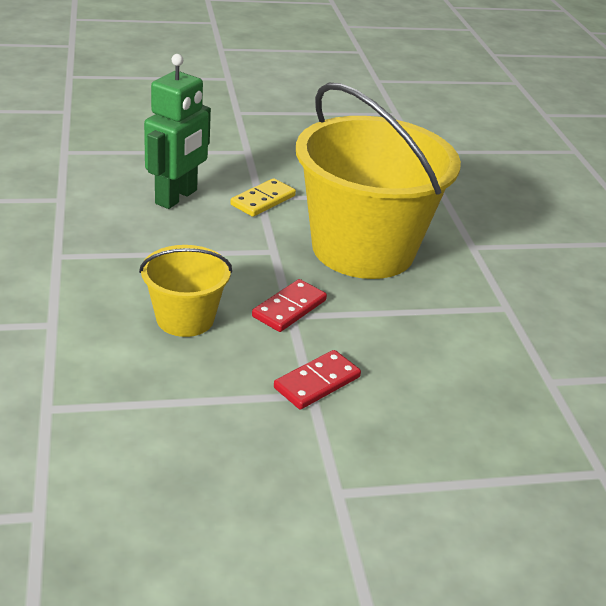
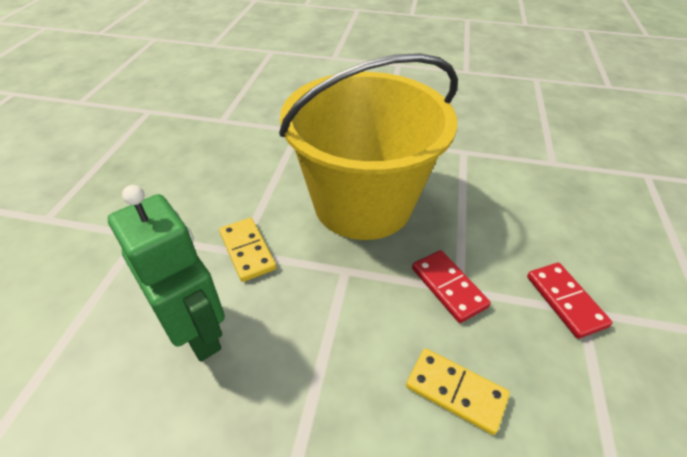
camera: 65 degrees left, 10 degrees up
yellow bucket [139,245,232,337] -> yellow domino [406,348,510,435]

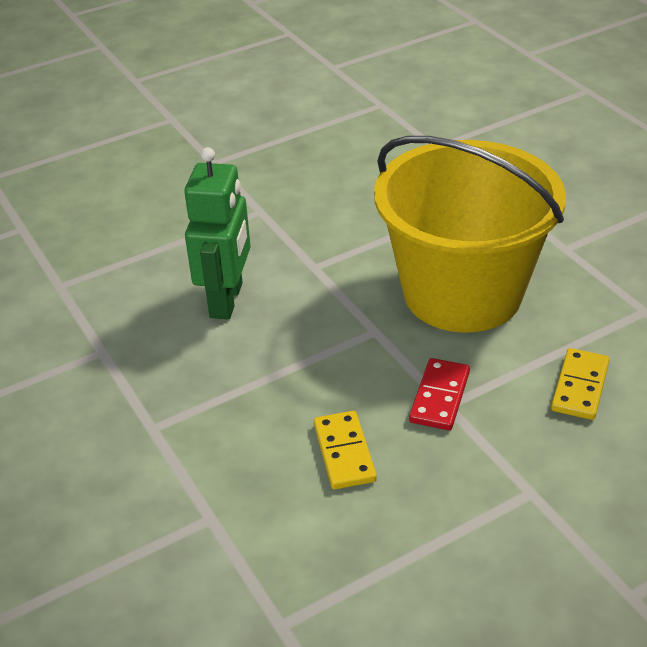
camera: 50 degrees right, 5 degrees down
yellow domino [219,218,276,282] -> yellow domino moved to [551,348,610,420]
red domino [527,263,613,339] -> none

